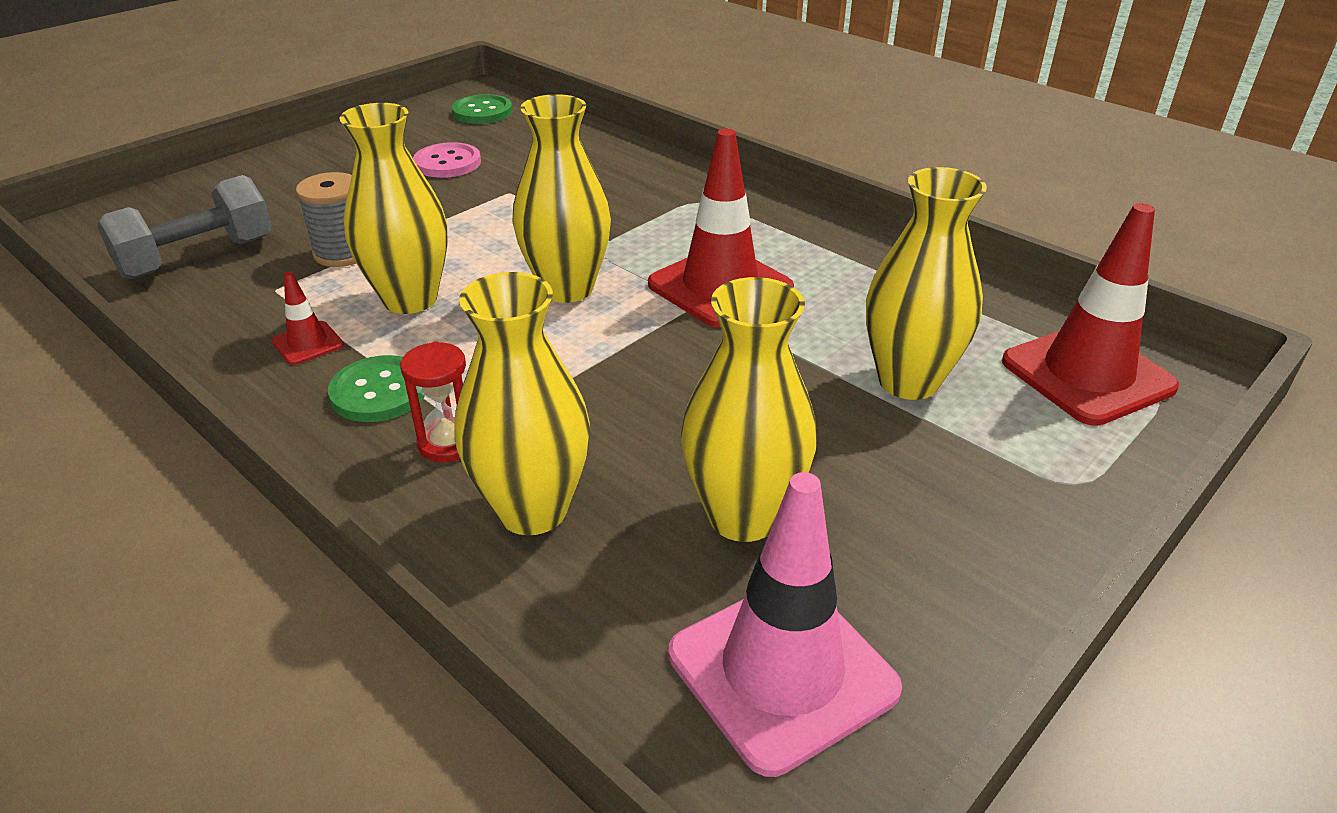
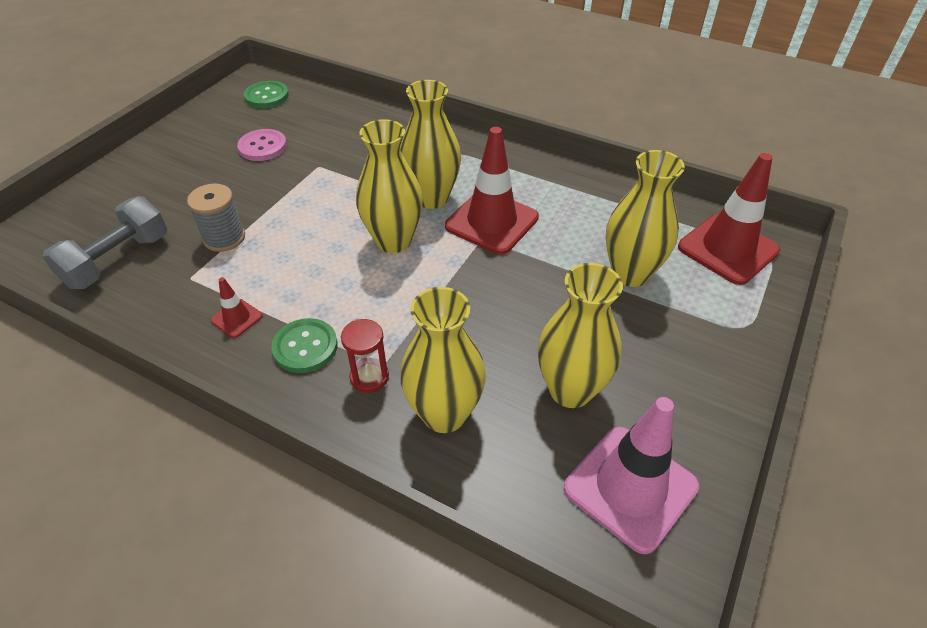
camera: 15 degrees left, 10 degrees up
yellow vase [339,103,448,314] -> yellow vase moved to [400,80,461,209]

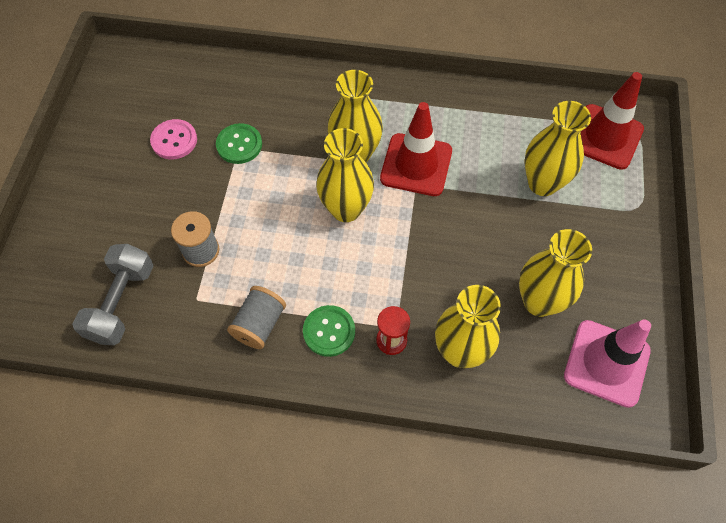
camera: 20 degrees left, 15 degrees up
red traffic cone [211,277,263,338] -> grey spool [227,286,286,349]
green button [244,81,289,108] -> green button moved to [216,123,262,164]

